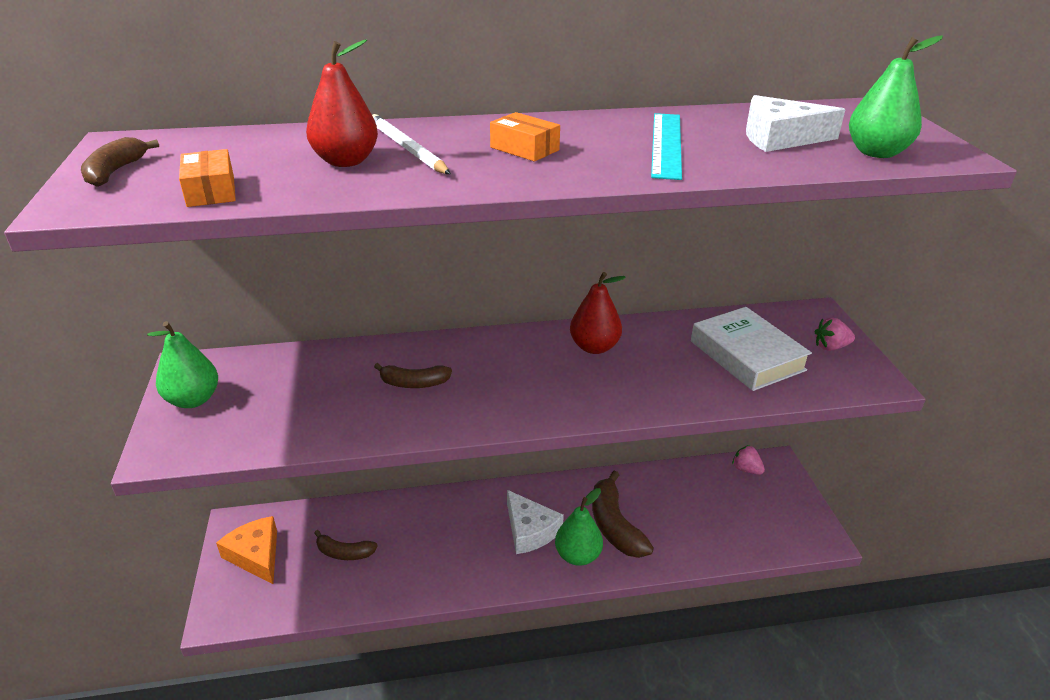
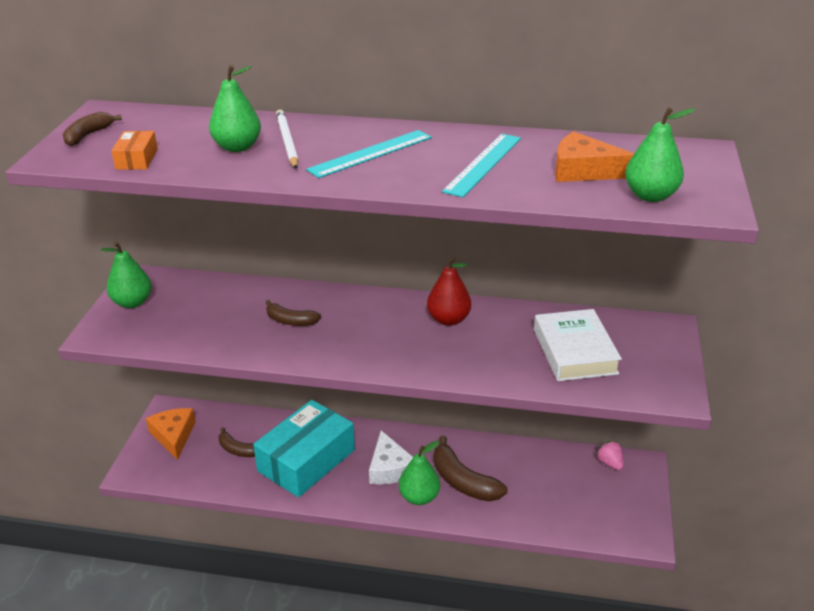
camera: 20 degrees right, 0 degrees up
red pear [306,39,378,167] -> green pear [209,65,261,152]
orange box [490,112,560,162] -> turquoise ruler [306,130,432,178]
brown banana [592,471,654,558] -> brown banana turned 45 degrees counterclockwise [433,436,508,501]
white cheese [746,95,846,152] -> orange cheese [555,131,634,182]
pink strawberry [815,317,855,351] -> none
none -> turquoise box [253,400,355,497]

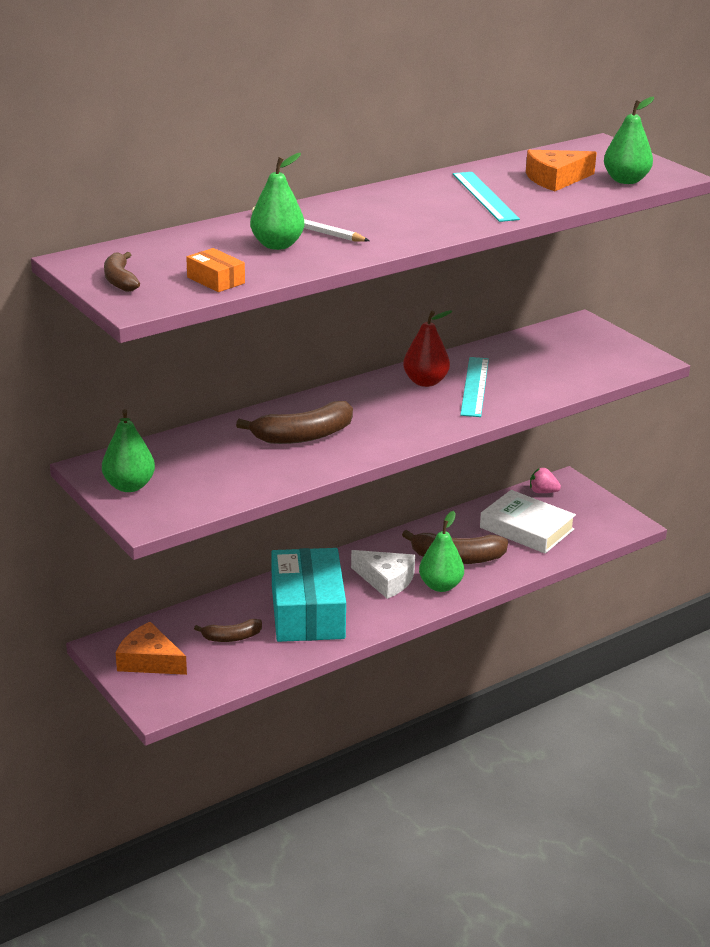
camera: 45 degrees left, 5 degrees down
brown banana [266,300,321,326] -> brown banana [236,401,353,444], size x1.70
turquoise ruler [306,130,432,178] -> turquoise ruler moved to [460,357,489,417]
white book [534,309,622,381] -> white book moved to [480,490,576,554]

